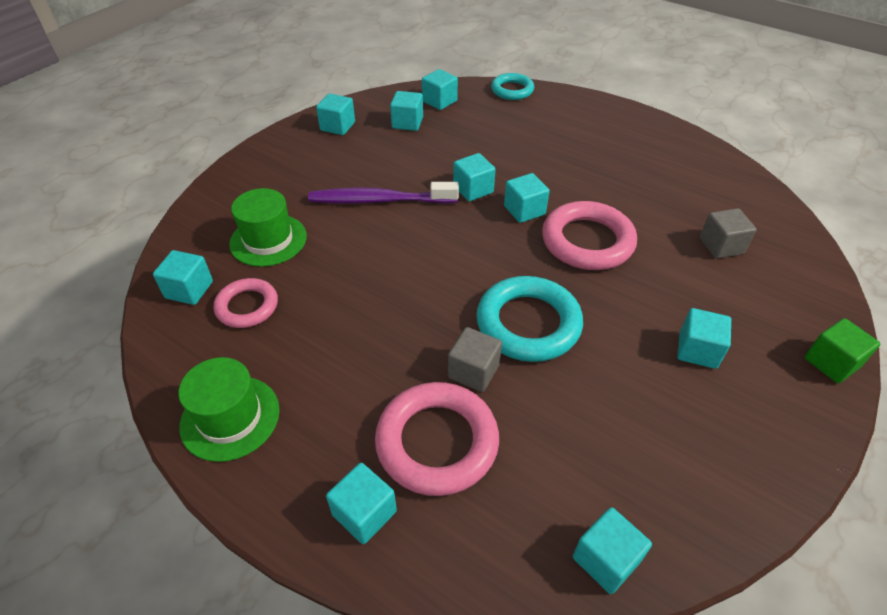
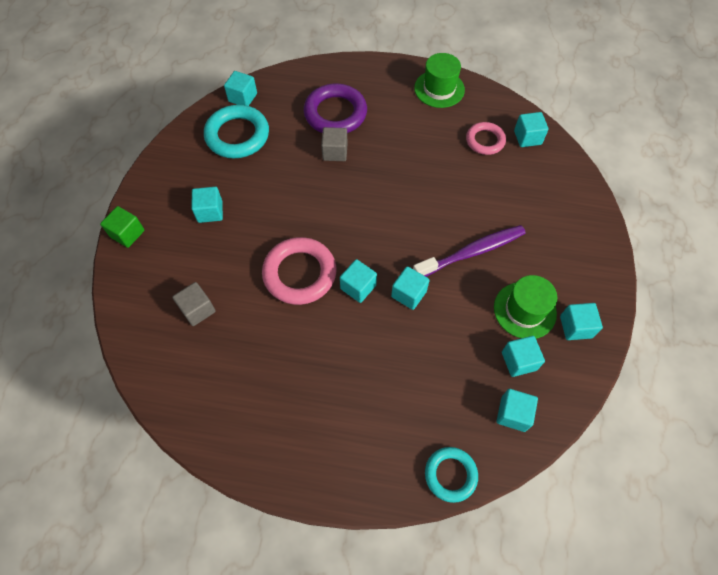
camera: 155 degrees right, 15 degrees up
green hat [229,188,307,267] -> green hat moved to [494,275,557,339]
turquoise cube [326,463,397,544] -> none
pink ring [375,382,499,496] -> purple ring [304,84,367,133]
turquoise ring [476,276,583,362] -> turquoise ring moved to [204,105,269,158]

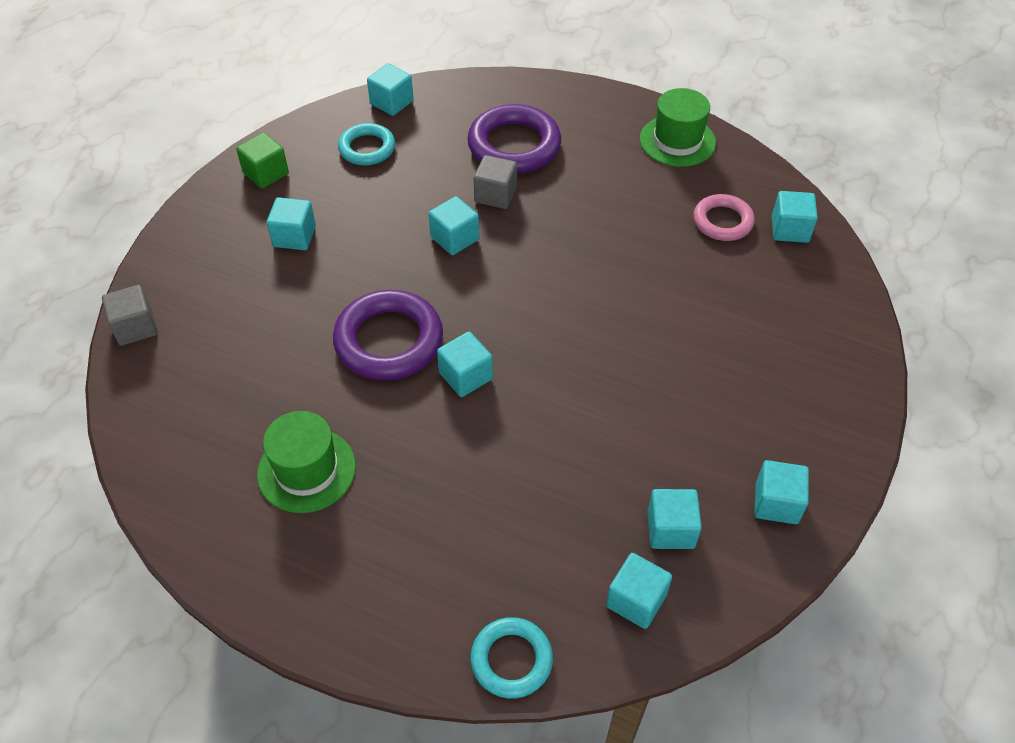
camera: 15 degrees right, 10 degrees down
green cube [100,206,144,248] -> green cube moved to [236,132,289,189]
grey cube [172,282,216,326] -> grey cube moved to [102,285,158,346]
turquoise ring [204,105,269,158] -> turquoise ring [338,123,395,166], size x0.61
pink ring [262,237,336,305] -> purple ring [333,290,443,381]
turquoise cube [391,266,430,310] -> turquoise cube moved to [429,196,479,255]
purple toothbrush [413,225,526,277] -> none
green hat [494,275,557,339] -> green hat moved to [257,411,356,513]

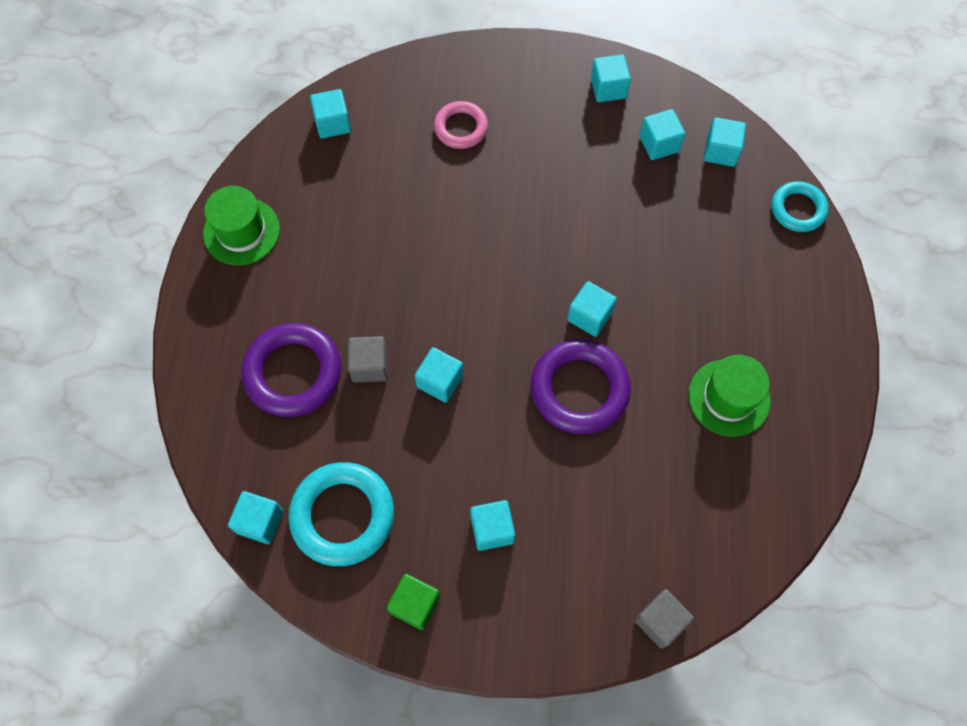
camera: 110 degrees left, 15 degrees up
turquoise ring [338,123,395,166] -> turquoise ring [288,462,394,566], size x1.64
pink ring [693,194,755,241] -> pink ring moved to [434,101,488,149]

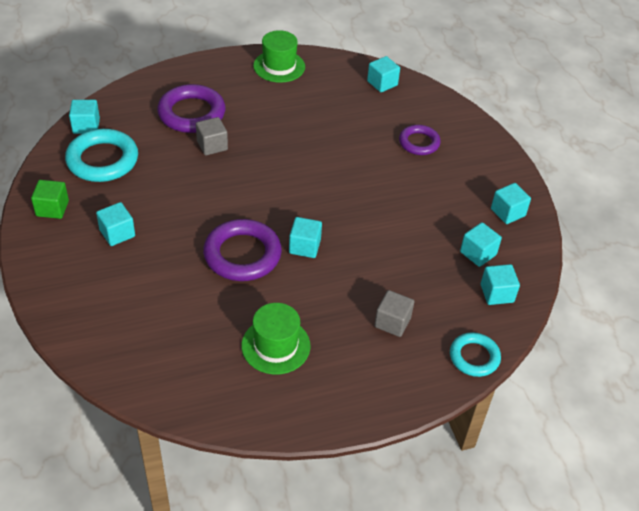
camera: 65 degrees right, 20 degrees down
turquoise cube [415,347,463,403] -> none
pink ring [434,101,488,149] -> purple ring [399,125,441,155]
grey cube [634,589,694,649] -> grey cube moved to [374,290,414,337]

